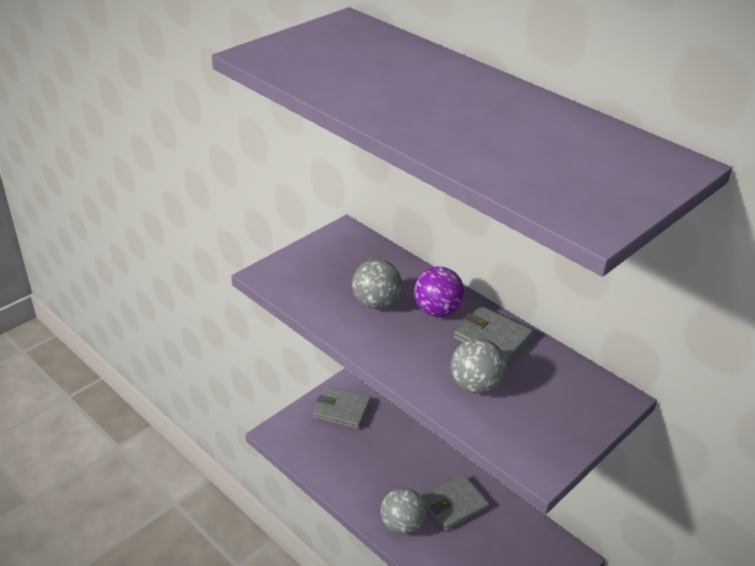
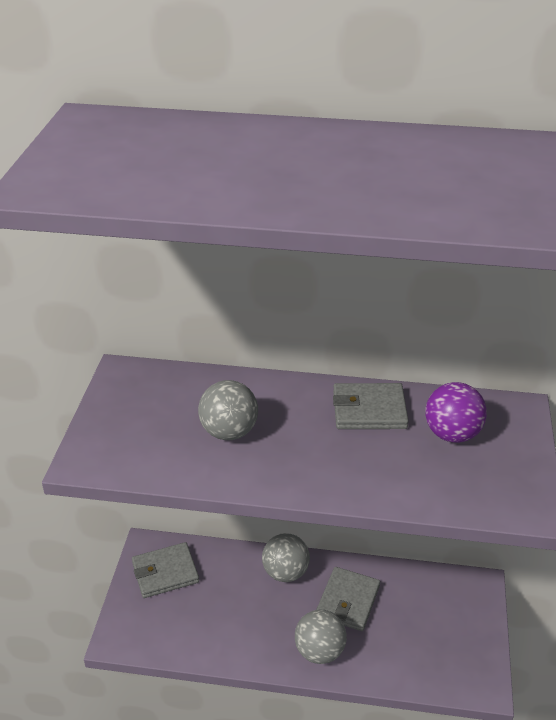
camera: 35 degrees left, 0 degrees up
purple ball [414,267,464,317] -> purple ball moved to [425,382,487,443]
grey ball [451,338,506,394] -> grey ball moved to [262,533,310,582]

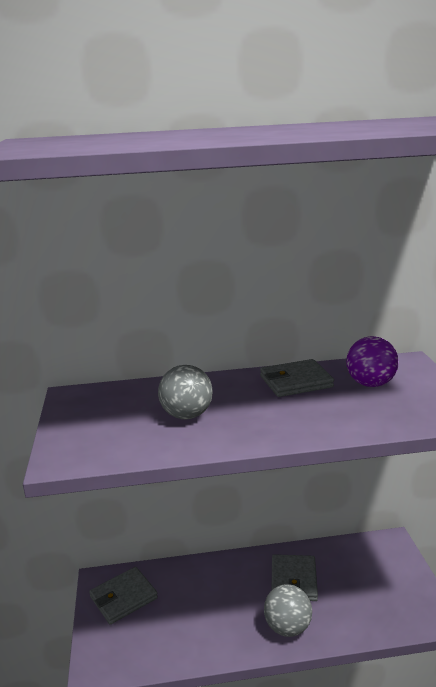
camera: 15 degrees left, 15 degrees down
grey ball [262,533,310,582] -> none

